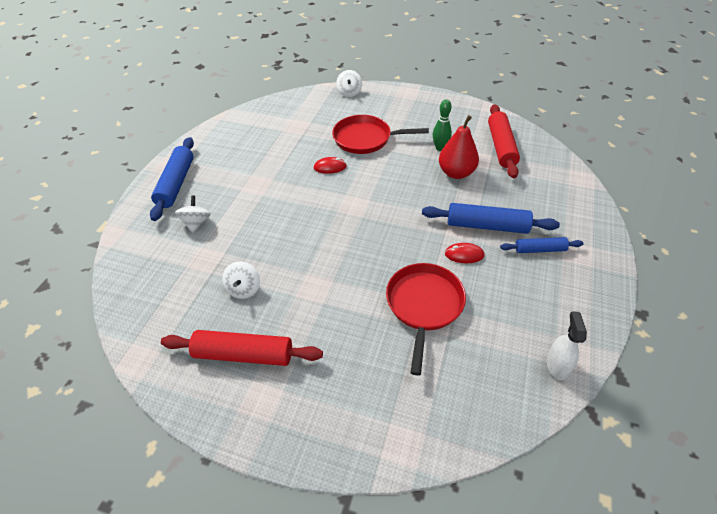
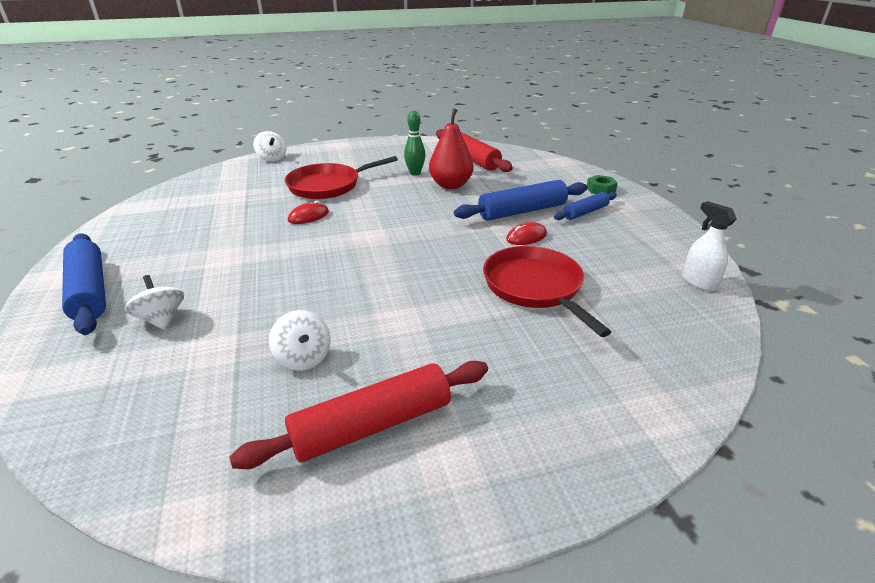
camera: 35 degrees left, 15 degrees down
none -> green nut [587,175,618,194]

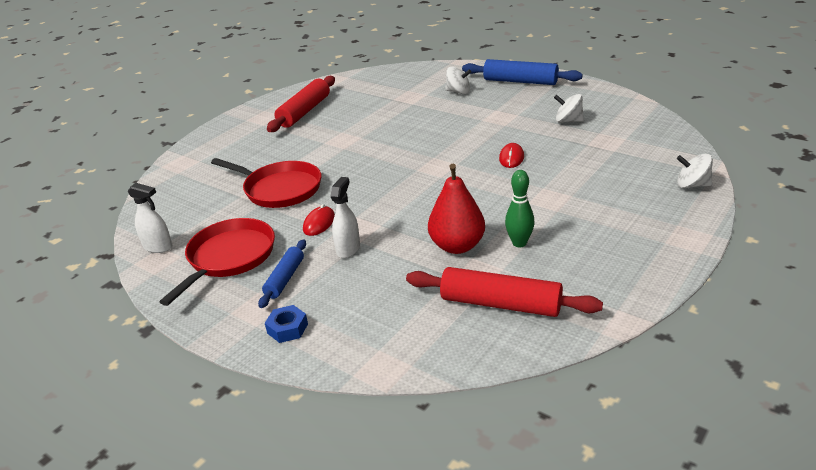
camera: 145 degrees right, 0 degrees up
white spinning top [269,310,331,371] -> white spinning top moved to [554,94,584,123]
red pan [285,156,398,199] -> red pan moved to [159,218,275,306]
blue rolling pin [454,180,588,221] -> white spray bottle [331,177,360,258]
green nut [587,175,618,194] -> blue nut [265,305,308,343]

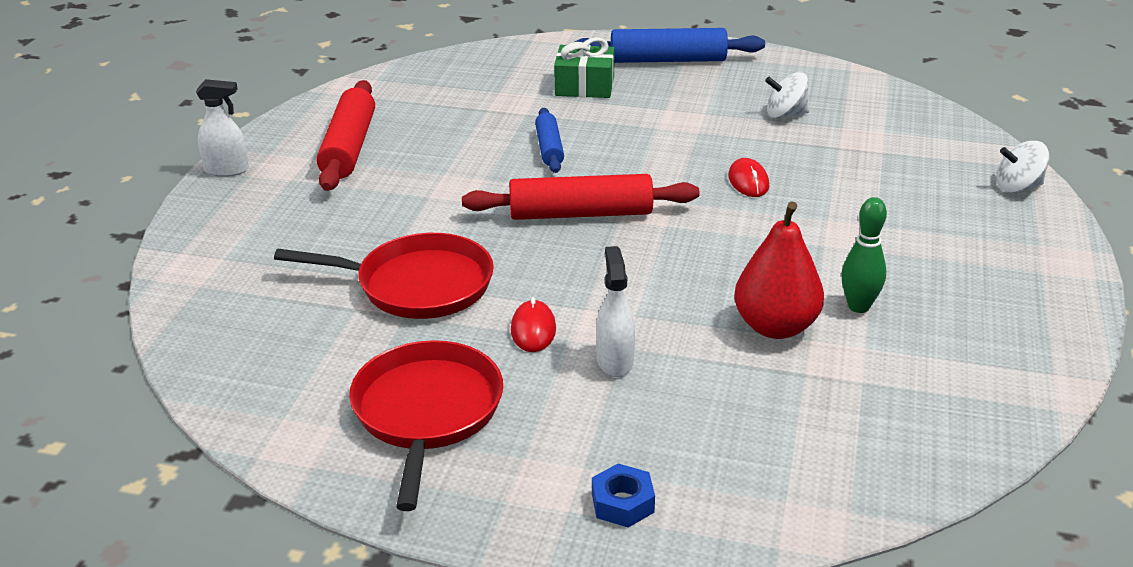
camera: 25 degrees left, 0 degrees up
white spray bottle [128,183,172,253] -> white spray bottle moved to [196,79,249,177]
blue rolling pin [258,239,306,308] -> blue rolling pin moved to [535,108,564,173]
red rolling pin [406,267,603,317] -> red rolling pin moved to [462,174,700,220]
white spinning top [445,66,471,94] -> green gift [554,37,615,98]

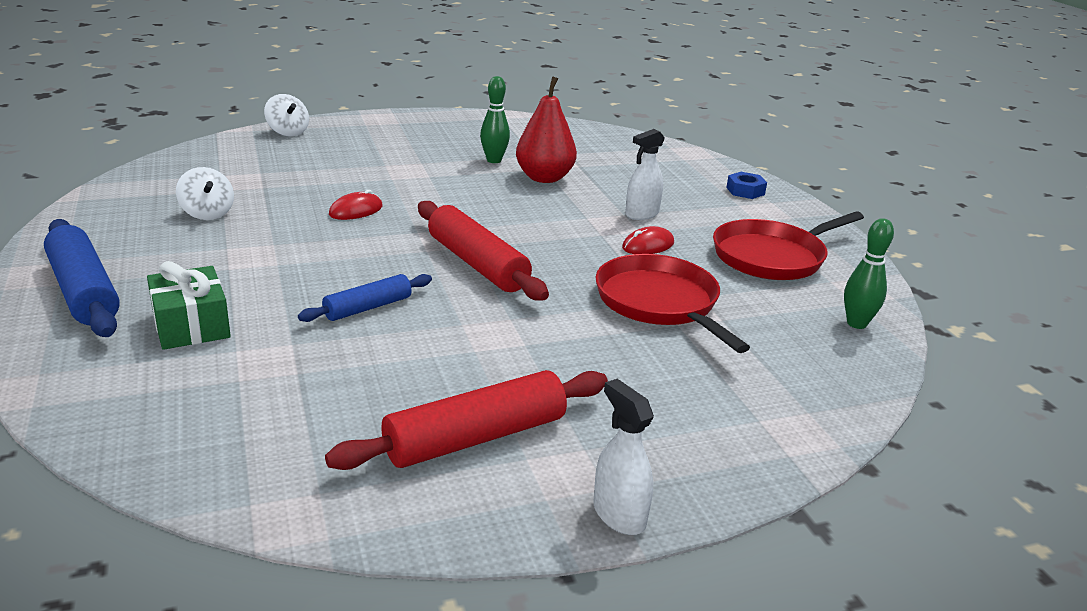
camera: 125 degrees left, 5 degrees down
none -> green bowling pin [844,218,894,329]

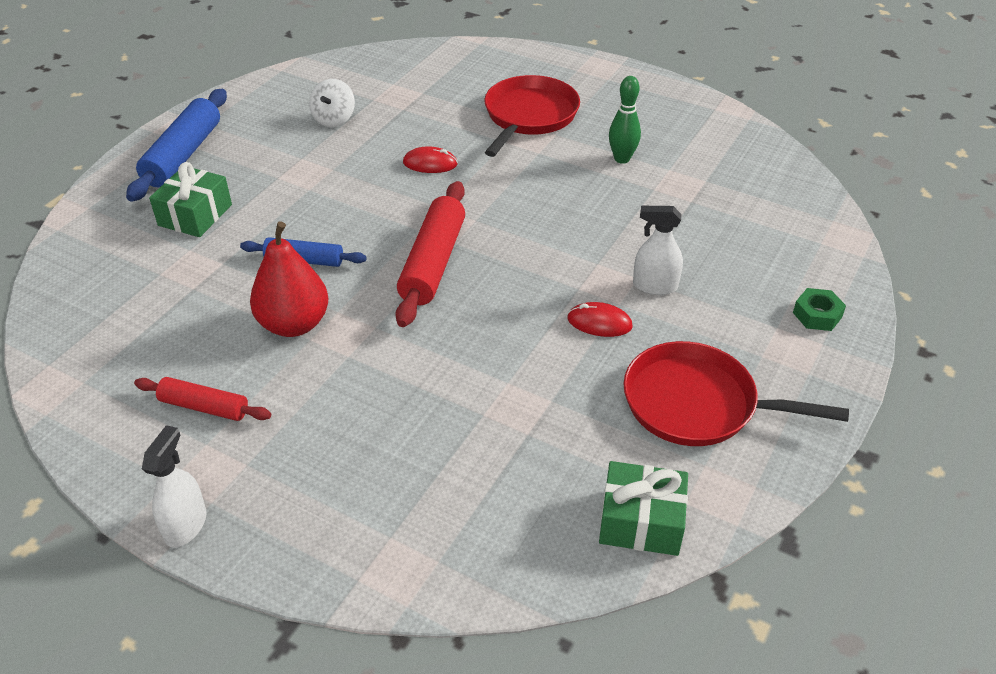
camera: 50 degrees right, 15 degrees up
white spinning top [264,94,309,136] -> none
red rolling pin [325,370,608,470] -> red rolling pin [134,377,271,421], size x0.59
red pear [516,76,577,183] -> red pear moved to [250,221,328,337]
red pan [596,254,750,353] -> red pan moved to [484,75,580,157]
blue nut [726,172,767,199] -> green nut [793,288,846,331]
green bowling pin [844,218,894,329] -> green gift [599,461,688,556]

